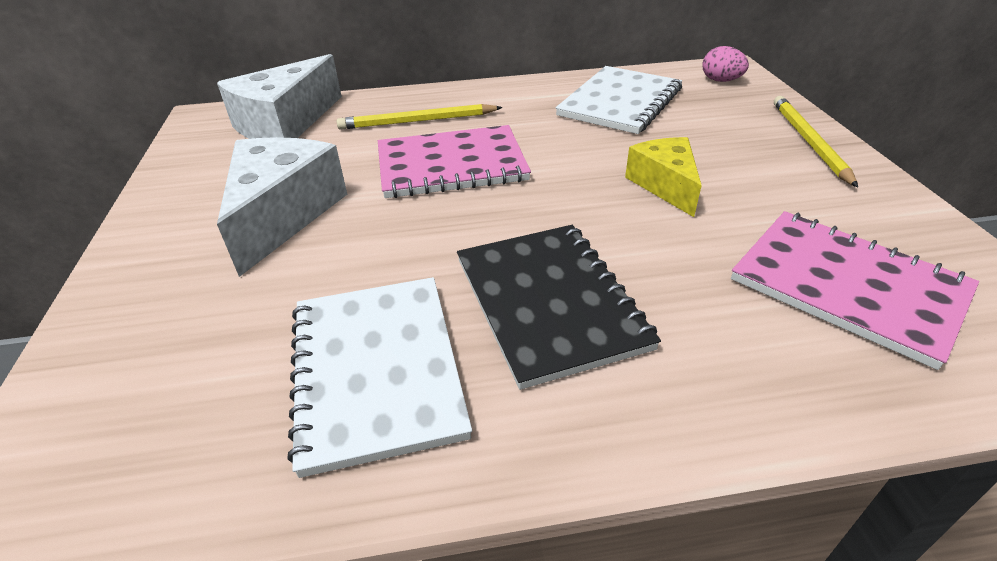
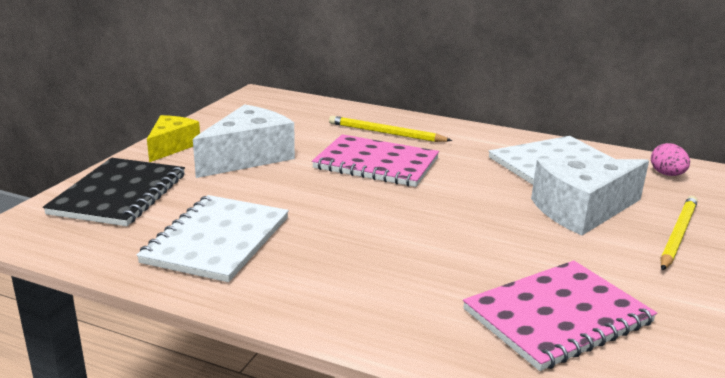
camera: 30 degrees right, 15 degrees down
white cheese [217,54,342,139] -> white cheese moved to [531,158,649,235]
black notebook [457,225,661,390] -> black notebook moved to [43,158,185,226]
yellow cheese [625,137,702,217] -> yellow cheese moved to [147,115,200,162]
pink notebook [731,211,979,370] -> pink notebook turned 75 degrees clockwise [463,261,657,371]

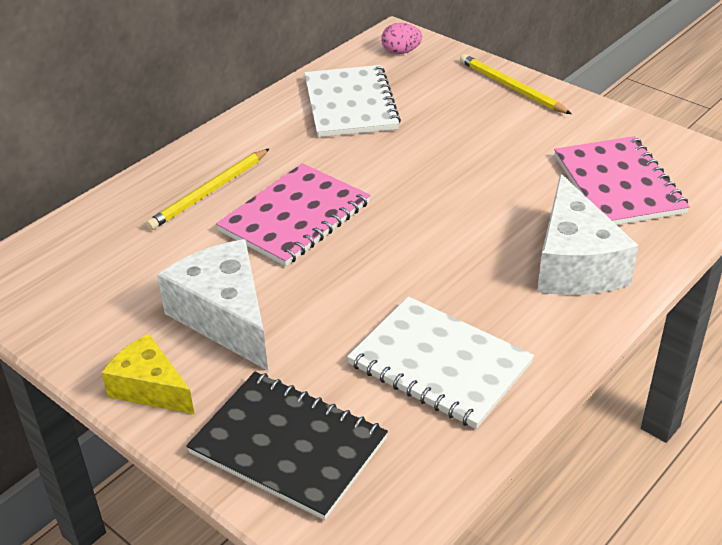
camera: 70 degrees left, 15 degrees up
white cheese [531,158,649,235] -> white cheese moved to [537,174,639,295]

